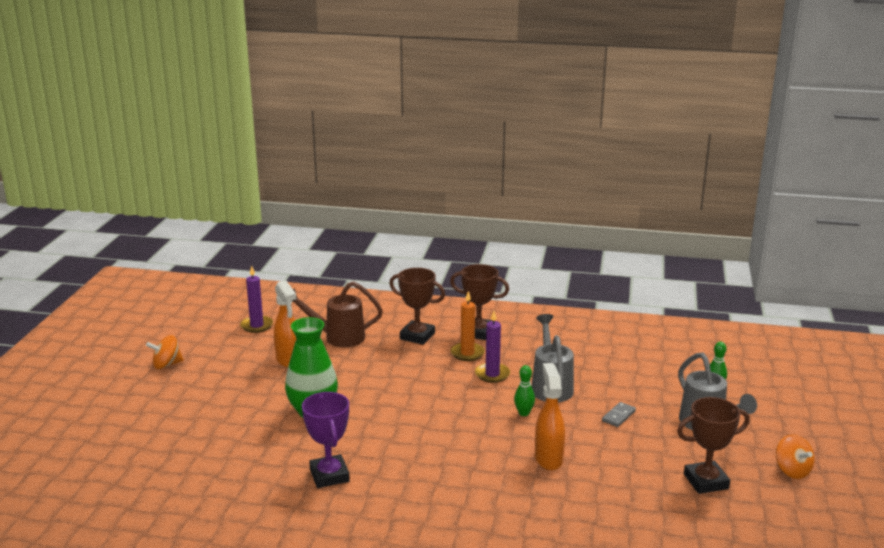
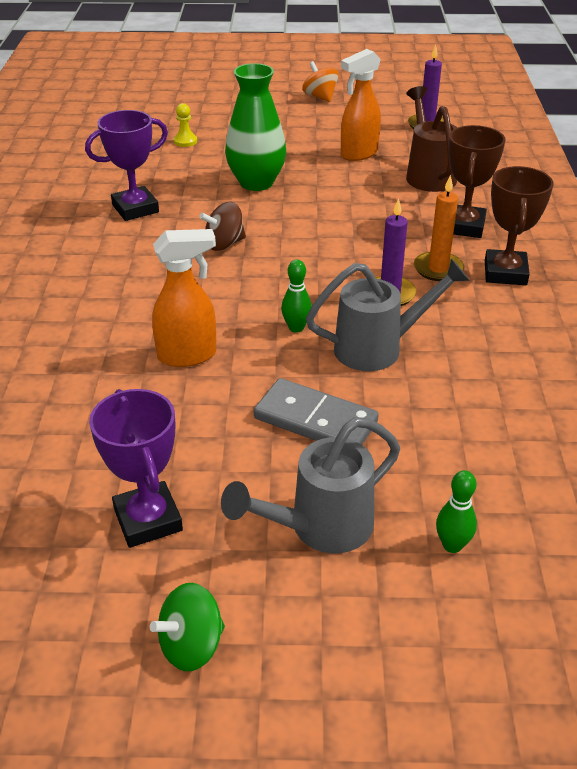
camera: 80 degrees right, 15 degrees up
grey domino [602,402,636,427] -> grey domino [254,378,379,445], size x1.87
brown trophy [677,397,750,494] -> purple trophy [89,389,183,548]
orange spinning top [776,434,815,479] -> green spinning top [150,583,225,671]
none -> yellow pawn [174,103,197,147]
none -> brown spinning top [199,202,246,251]

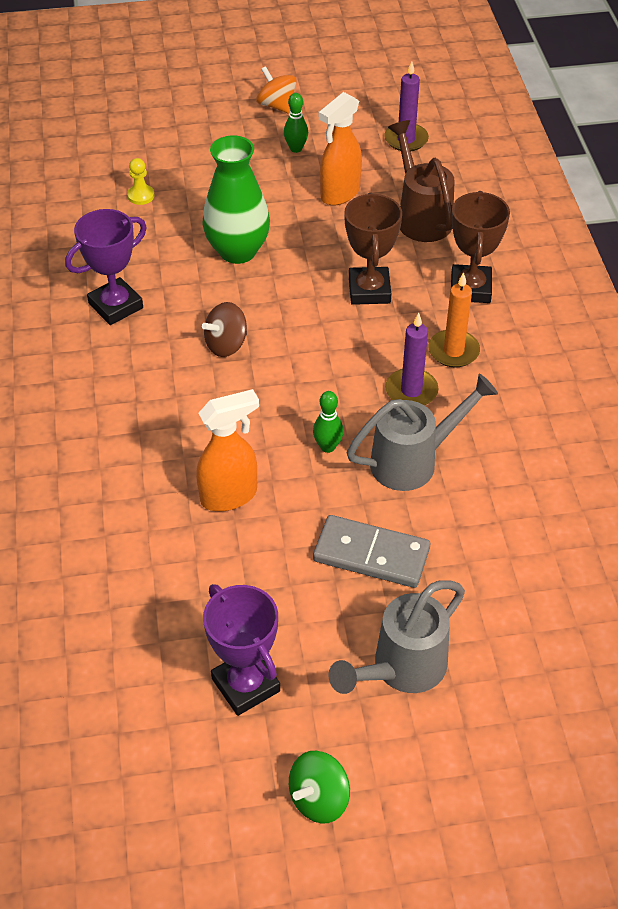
camera: 10 degrees left, 10 degrees up
green bowling pin [436,470,477,553] -> green bowling pin moved to [284,93,308,153]
brown trophy [485,166,554,285] -> brown trophy moved to [344,192,402,305]

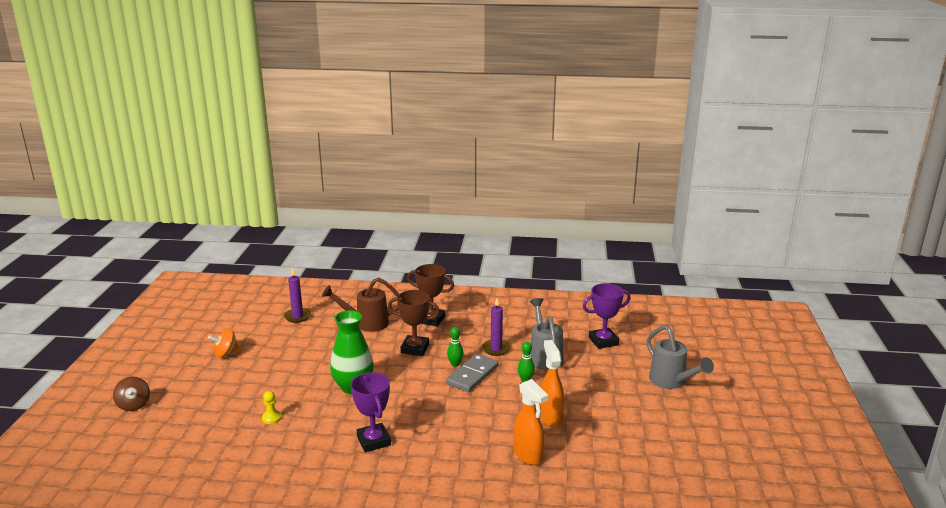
camera: 75 degrees left, 25 degrees down
brown spinning top [202,302,247,357] -> brown spinning top moved to [113,377,150,411]
purple trophy [203,584,280,716] -> purple trophy moved to [583,283,631,349]
green bowling pin [284,93,308,153] -> green bowling pin moved to [447,327,464,367]
green spinning top [289,751,350,823] -> none
grey domino [313,515,430,588] -> grey domino moved to [446,354,498,392]
orange spray bottle [319,92,362,206] -> orange spray bottle moved to [513,379,548,465]
orange candle [428,272,480,368] -> none

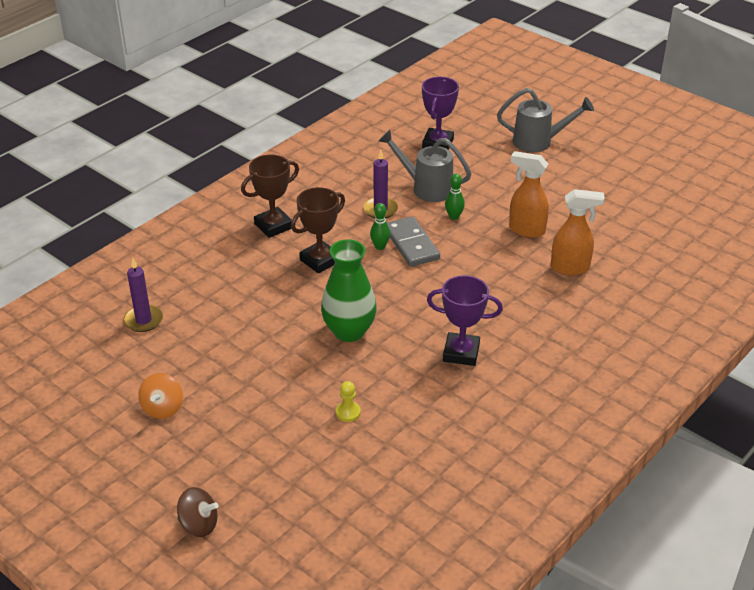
camera: 55 degrees left, 15 degrees up
brown watering can [322,278,399,332] -> none

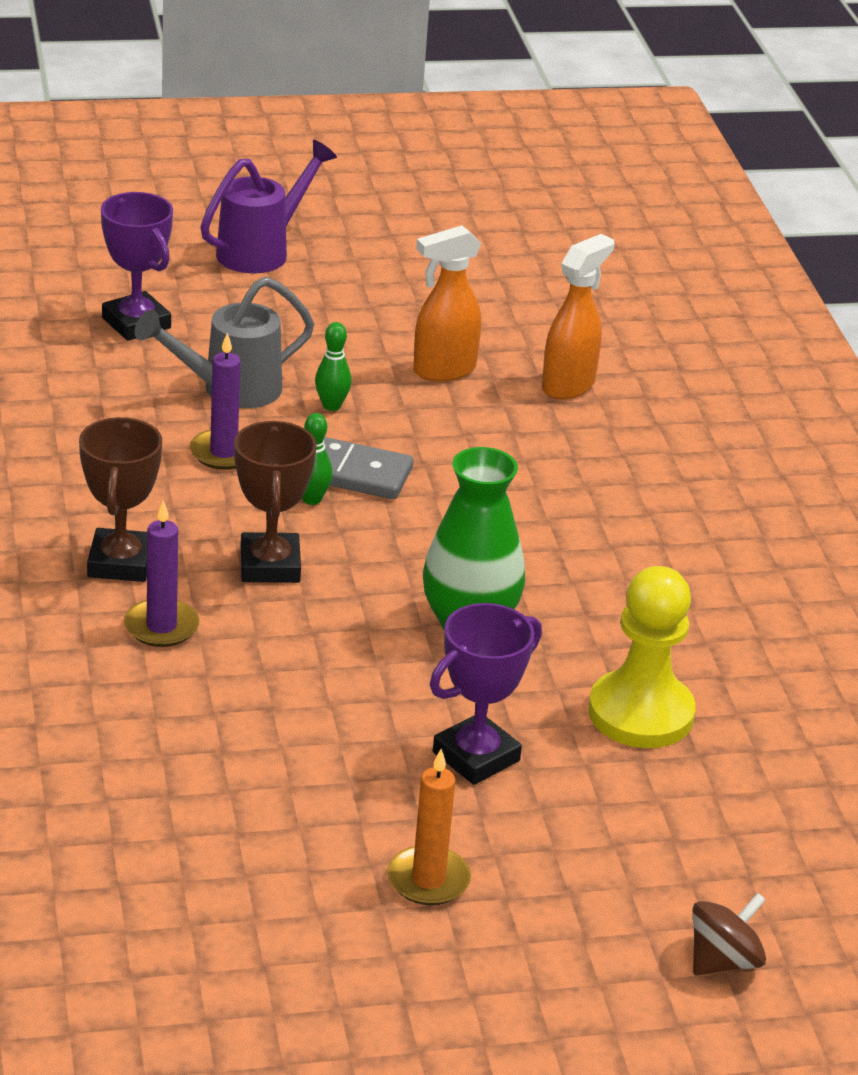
camera: 55 degrees left, 5 degrees down
purple candle [123,258,163,332] -> purple candle moved to [124,500,199,647]
orange spinning top [138,373,183,419] -> orange candle [387,749,471,905]
yellow pawn [336,381,361,422] -> yellow pawn [588,566,696,748], size x2.37
purple trophy [427,275,503,366] -> purple trophy moved to [430,603,542,785]
grey watering can [497,88,594,152] -> purple watering can [200,140,337,273]

